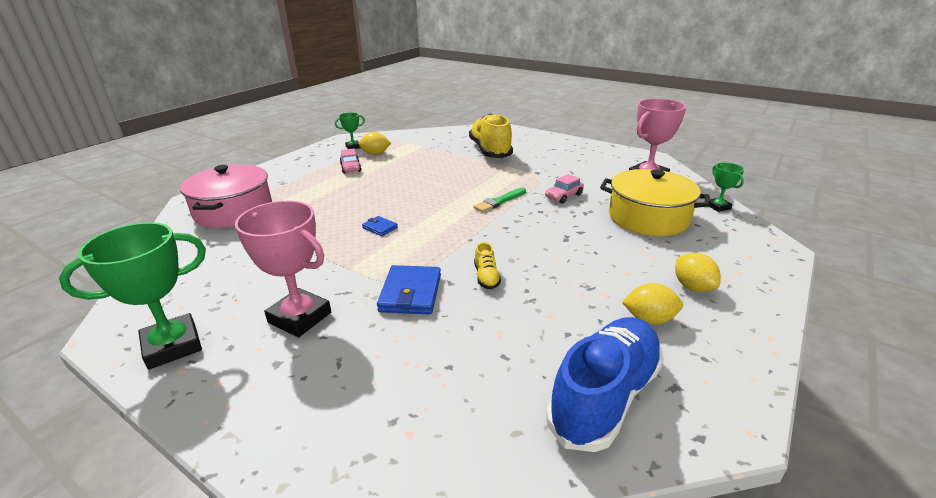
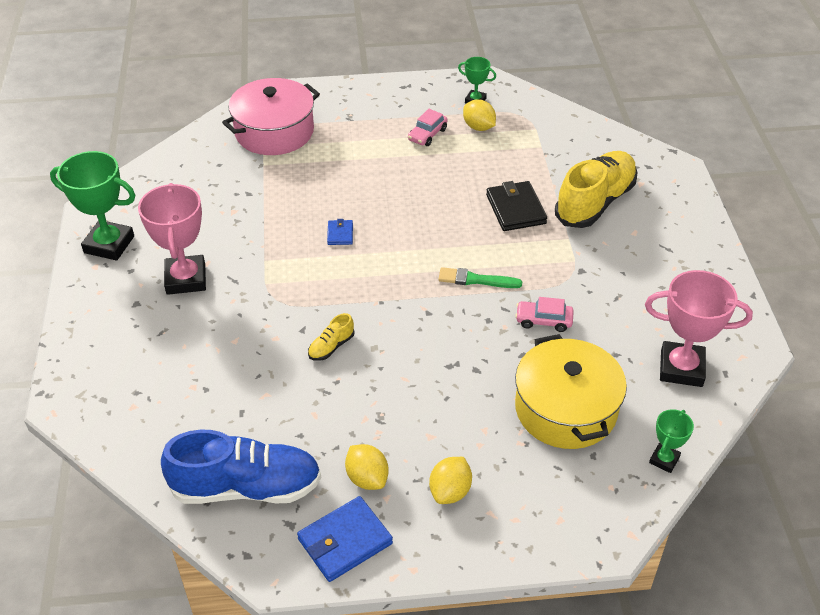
camera: 50 degrees right, 15 degrees up
blue wallet [377,265,441,315] -> blue wallet moved to [297,496,393,582]
none -> black wallet [486,181,547,231]

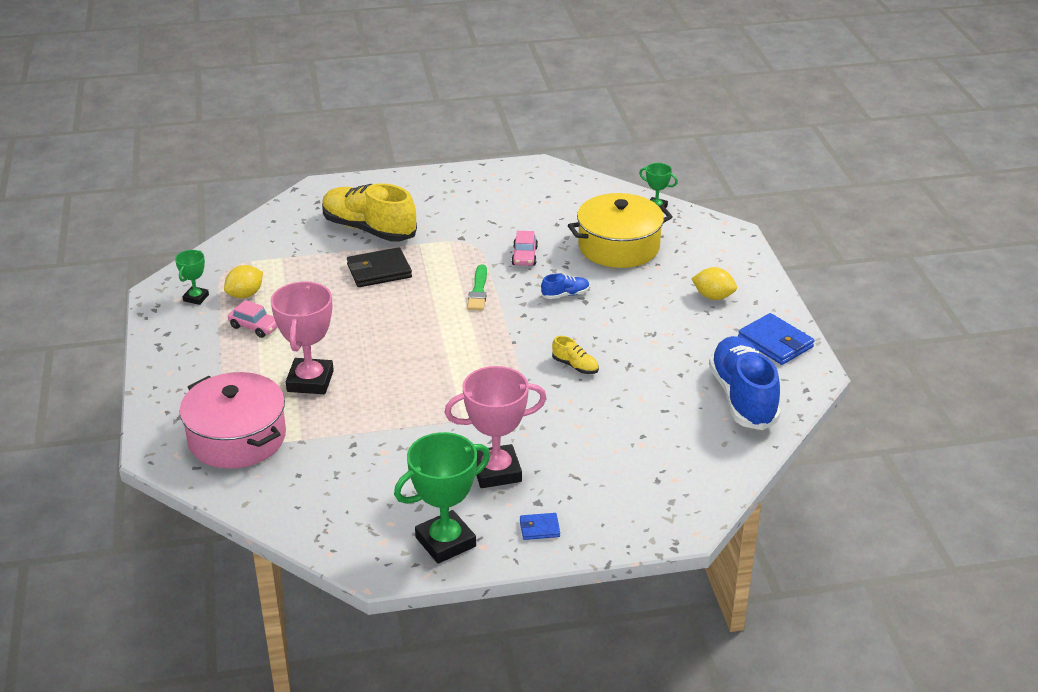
camera: 95 degrees left, 10 degrees down
green trophy [50,151,135,260] -> green trophy turned 45 degrees clockwise [394,432,490,564]
blue wallet [327,219,353,245] -> blue wallet moved to [520,513,560,540]
yellow lemon [345,444,389,490] -> none
pink trophy [645,270,753,387] -> pink trophy moved to [271,282,334,394]
none -> blue shoe [541,274,590,299]

